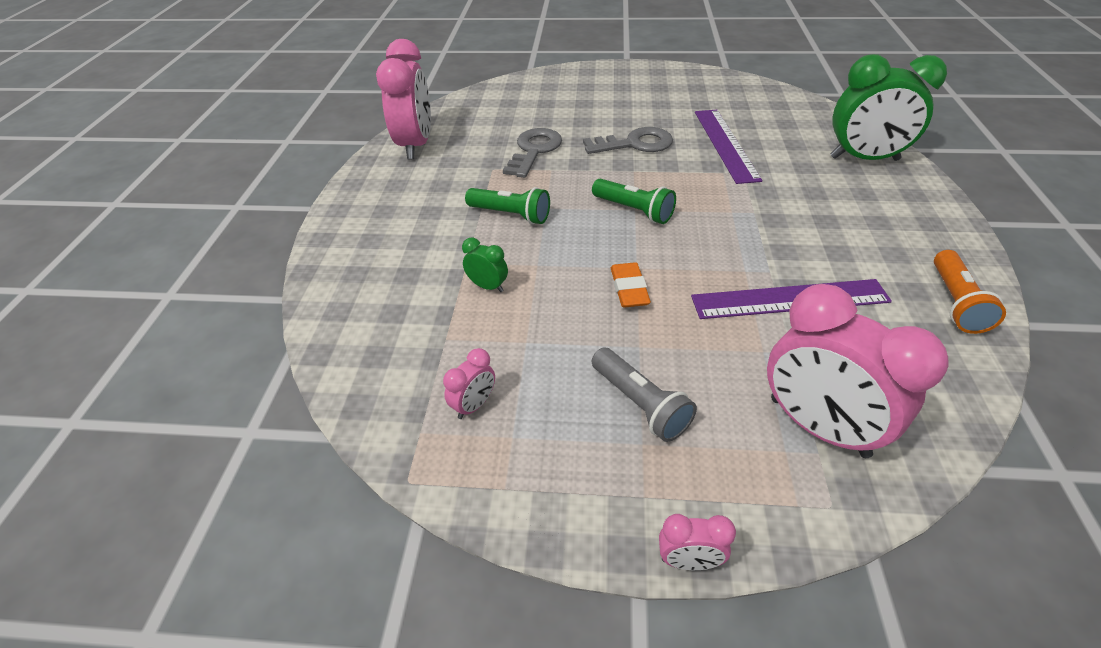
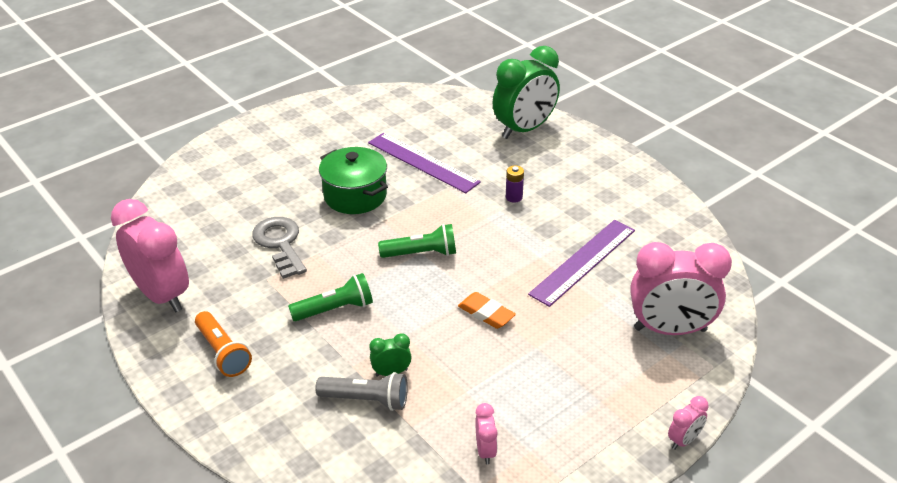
camera: 45 degrees left, 5 degrees down
grey key [583,127,673,154] -> green pot [319,147,388,214]
grey flashlight [592,348,697,442] -> grey flashlight moved to [315,372,408,411]
orange flashlight [934,250,1006,334] -> orange flashlight moved to [195,311,252,377]
none -> purple battery [506,165,524,203]

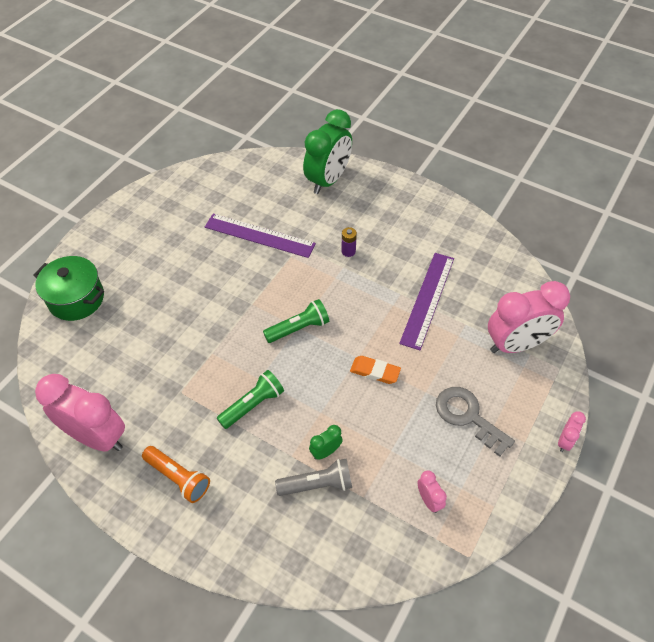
camera: 20 degrees left, 15 degrees up
grey key [252,217,307,279] -> grey key moved to [436,387,515,457]
green pot [319,147,388,214] -> green pot moved to [33,256,104,321]

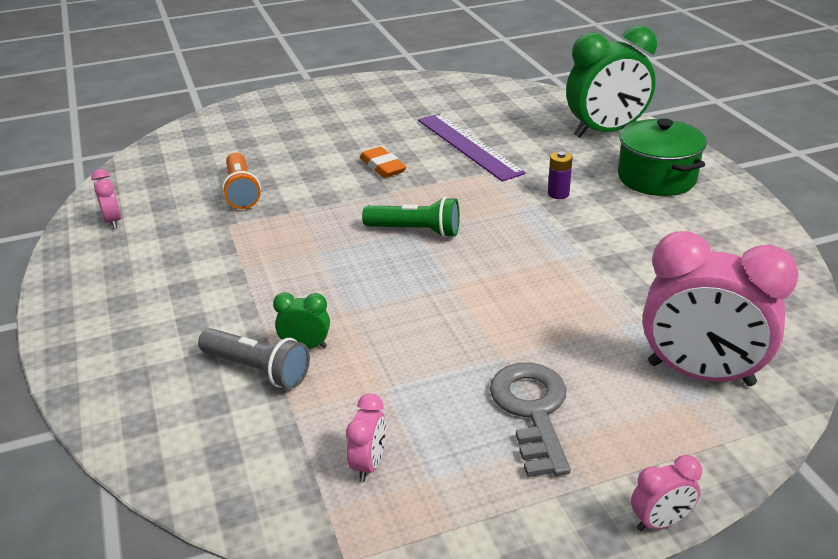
camera: 40 degrees right, 20 degrees down
green pot [33,256,104,321] -> green pot moved to [618,119,707,196]
pink clock [35,374,125,452] -> pink clock [91,169,121,229], size x0.44
orange flashlight [142,446,210,503] -> orange flashlight moved to [222,153,261,209]
green flashlight [217,370,284,429] -> none
orange eraser [350,356,401,384] -> orange eraser moved to [360,147,407,178]
purple ruler [399,253,454,350] -> none

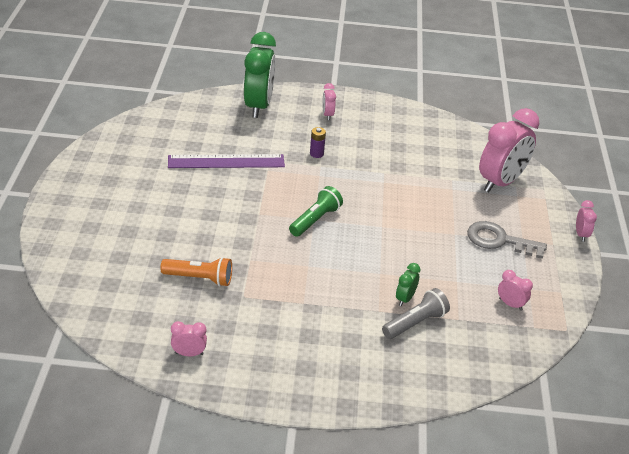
camera: 70 degrees left, 5 degrees up
orange eraser [360,147,407,178] -> none
green pot [618,119,707,196] -> pink clock [322,83,336,120]

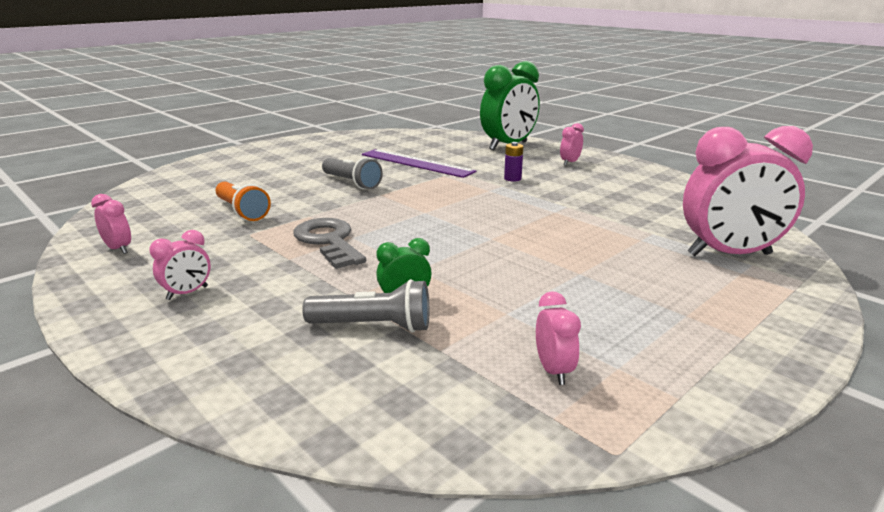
camera: 45 degrees right, 15 degrees down
green flashlight [289,186,343,237] -> none
grey key [467,221,547,259] -> grey key moved to [293,218,366,269]
pink clock [576,200,597,242] -> pink clock moved to [149,230,211,300]
none -> grey flashlight [322,157,383,189]

